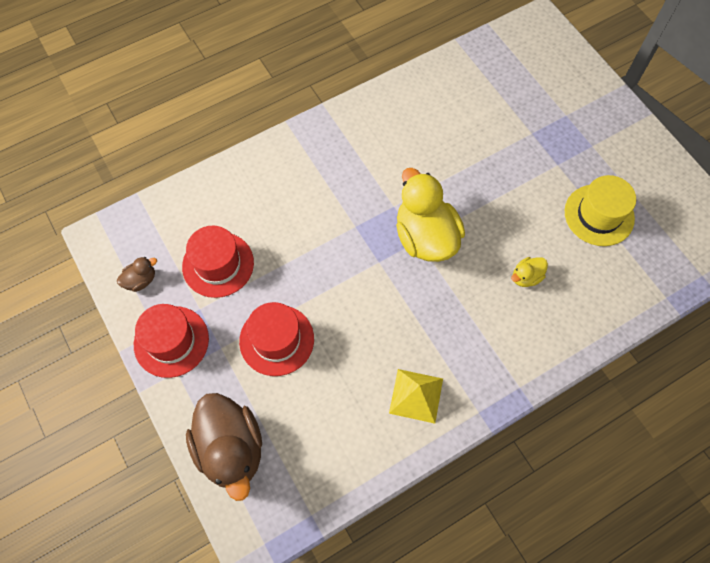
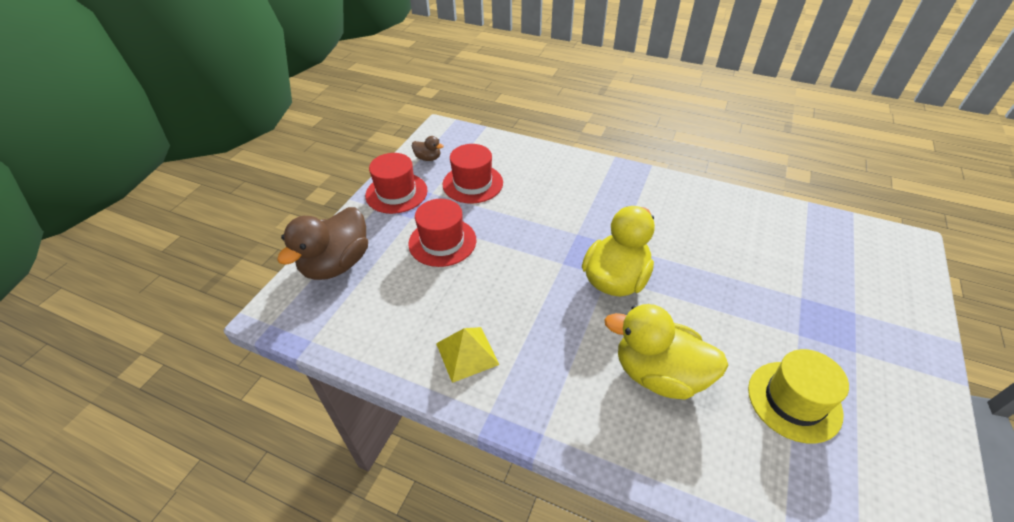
camera: 55 degrees right, 20 degrees down
yellow duck [511,257,548,287] -> yellow duck [604,304,728,400], size x2.25

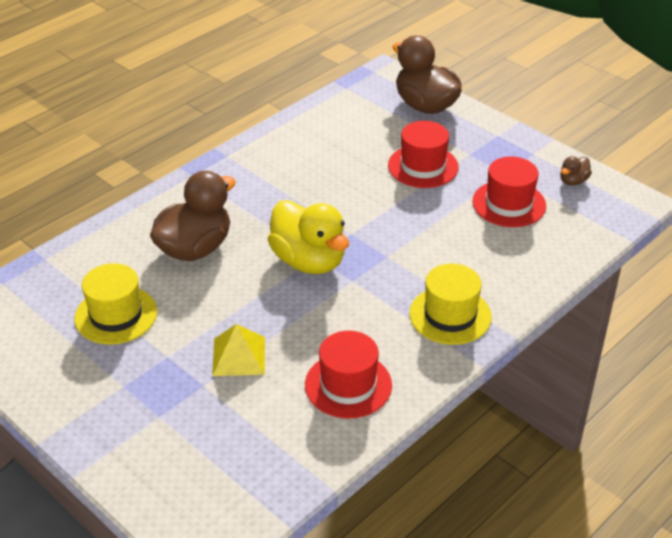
camera: 110 degrees right, 5 degrees down
red hat [365,153,428,214] -> red hat moved to [305,331,392,418]
yellow pyramid [436,327,499,383] -> yellow pyramid moved to [212,324,265,376]
yellow duck [604,304,728,400] -> brown duck [150,171,236,261]
none -> yellow hat [409,264,492,345]

